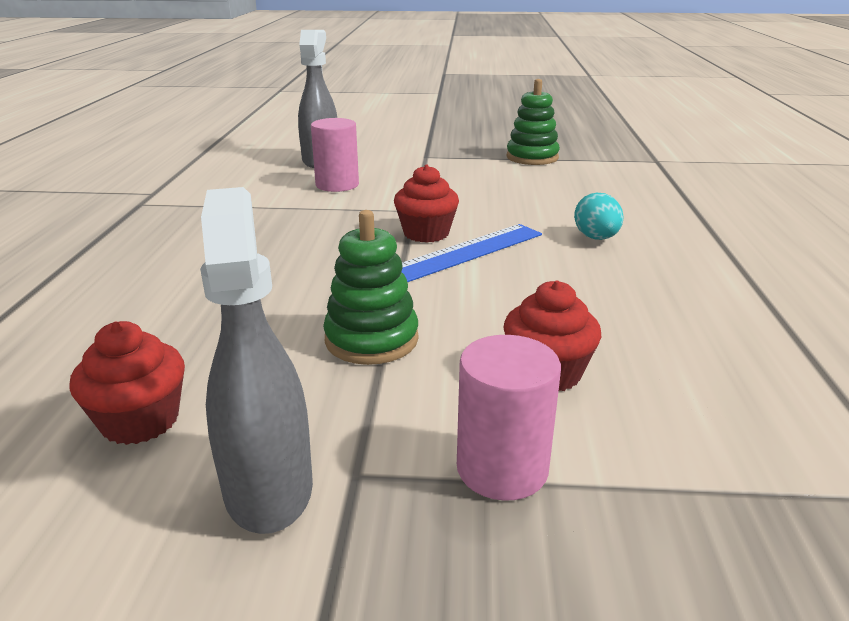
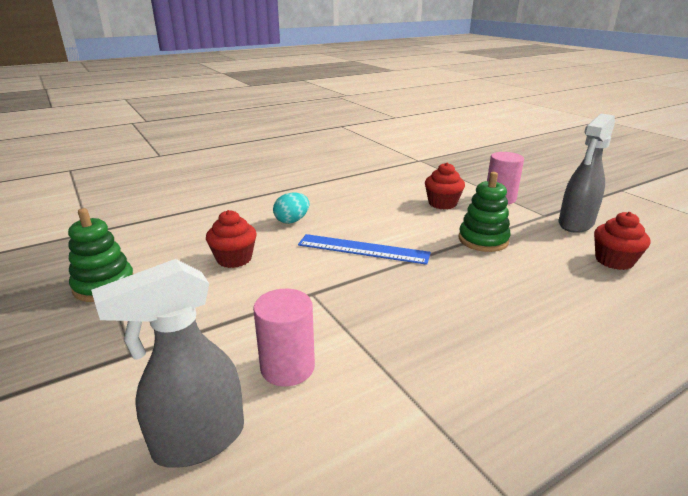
camera: 125 degrees left, 0 degrees up
red cupcake [394,165,459,243] -> red cupcake moved to [206,210,257,268]

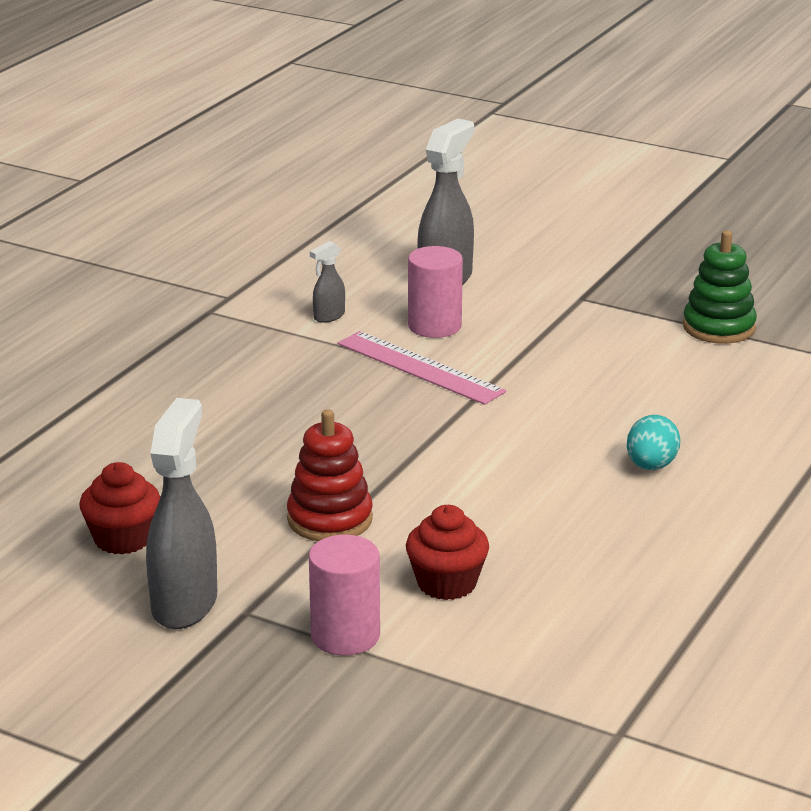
camera: 150 degrees right, 0 degrees up
red cupcake [206,210,257,268] -> none
blue ruler [298,234,431,265] -> none
green stacking toy [458,172,511,252] -> red stacking toy [287,409,373,541]
none -> grey spray bottle [310,241,345,323]
none -> pink ruler [338,331,506,405]

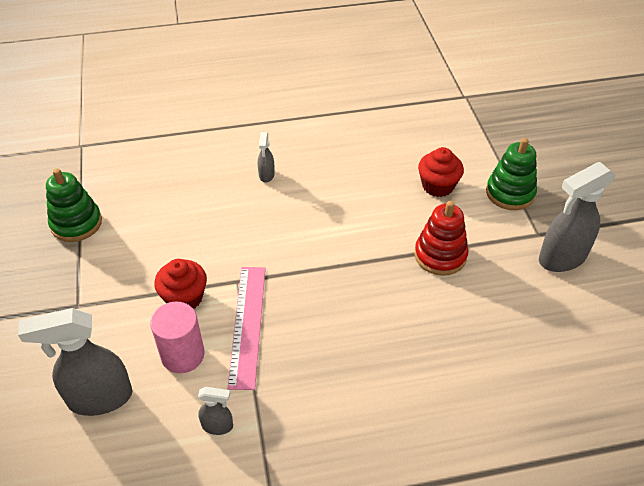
camera: 130 degrees left, 20 degrees up
red cupcake [80,462,160,554] -> red cupcake moved to [154,259,207,309]
pink cylinder [309,535,380,655] -> green stacking toy [486,138,537,210]
turquoise egg [627,415,680,470] -> grey spray bottle [258,132,275,183]

